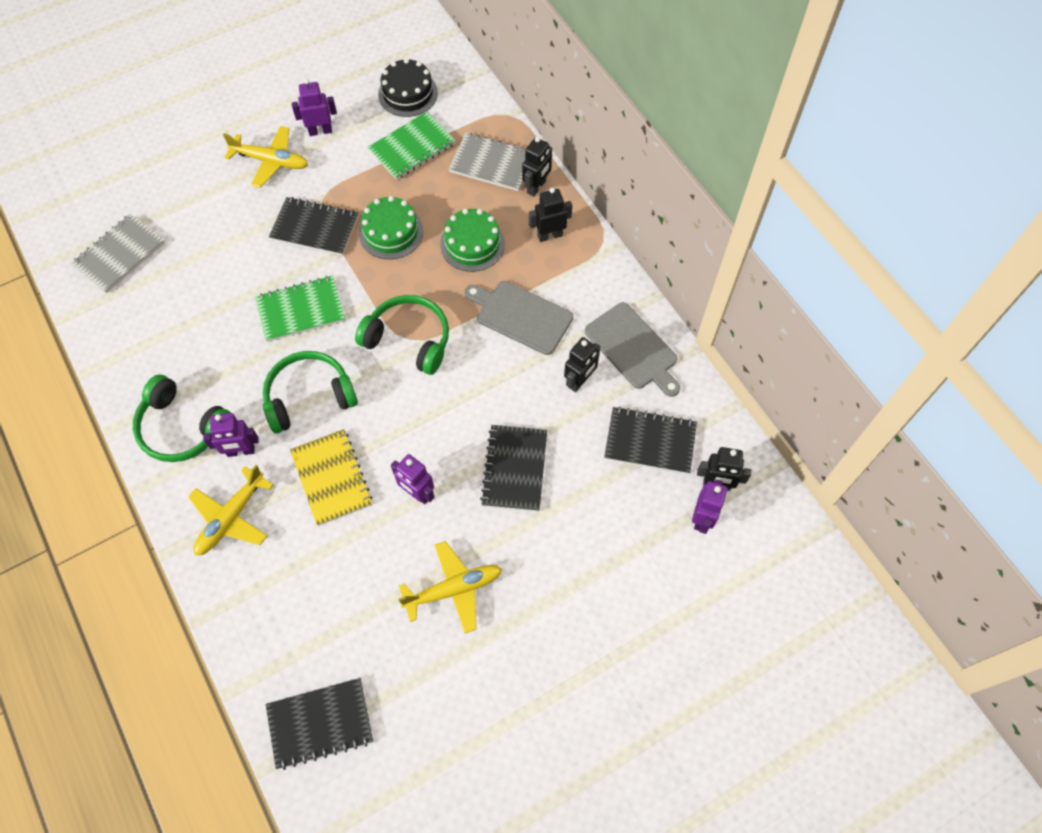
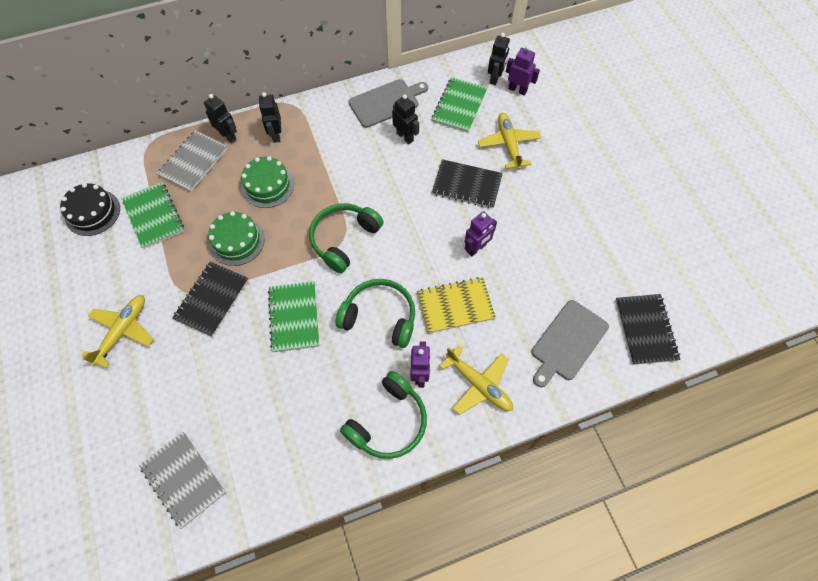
camera: 80 degrees left, 0 degrees up
green headphones [263,351,358,433] -> green headphones turned 120 degrees clockwise [336,279,415,348]
purple robot [292,79,337,136] -> none
yellow plane [398,541,502,633] -> yellow plane moved to [478,113,541,170]
grey cutting board [465,281,573,355] -> grey cutting board moved to [531,300,609,387]
black notebook [604,406,697,474] -> green notebook [432,77,487,133]

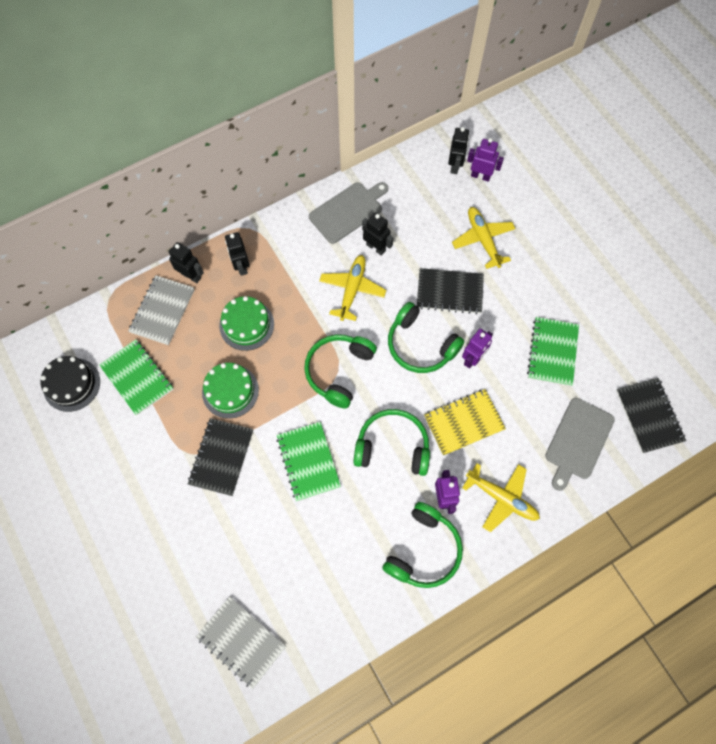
camera: 10 degrees left, 5 degrees up
yellow plane [81,295,154,369] -> yellow plane moved to [319,255,386,321]
green notebook [432,77,487,133] -> green notebook moved to [527,317,579,386]
none -> green headphones [388,302,464,373]

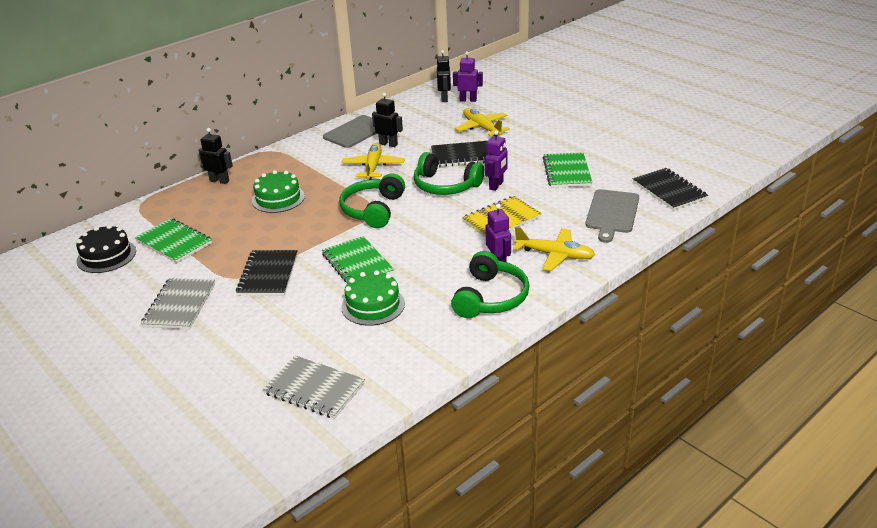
camera: 10 degrees left, 35 degrees down
grey notebook [128,275,195,345] -> grey notebook moved to [141,278,215,330]
green cake [202,363,259,419] -> green cake moved to [341,270,405,326]
black robot [225,232,250,276] -> none
green headphones [353,409,430,476] -> none

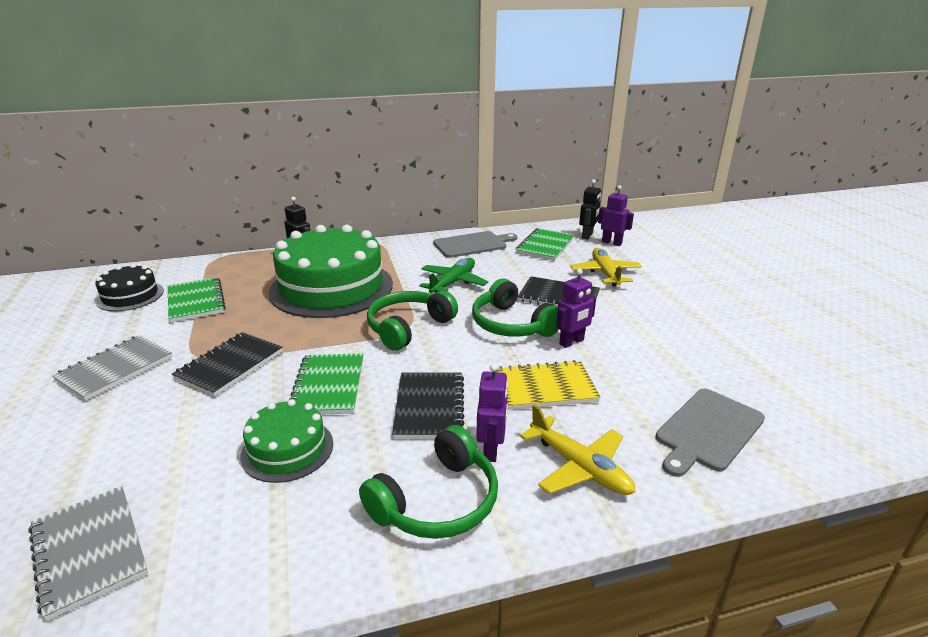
camera: 25 degrees right, 5 degrees down
green cake [252,170,305,213] -> green cake [269,225,393,318], size x2.04
yellow plane [341,143,405,180] -> green plane [419,258,488,293]
black robot [372,93,403,147] -> none
green notebook [543,152,593,188] -> green notebook moved to [515,228,574,261]
black notebook [633,168,708,210] -> black notebook moved to [392,372,464,439]

